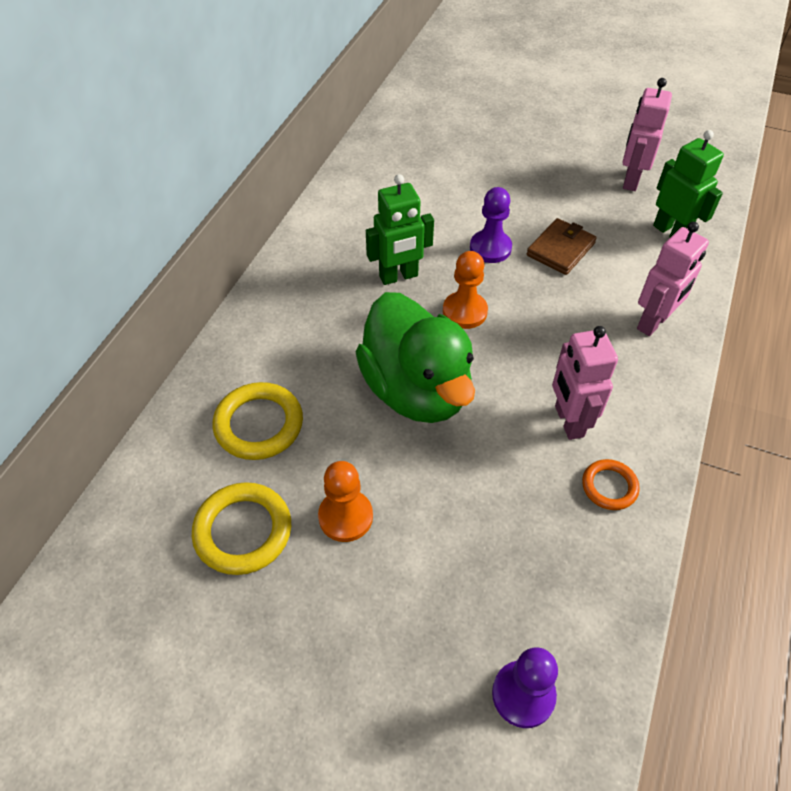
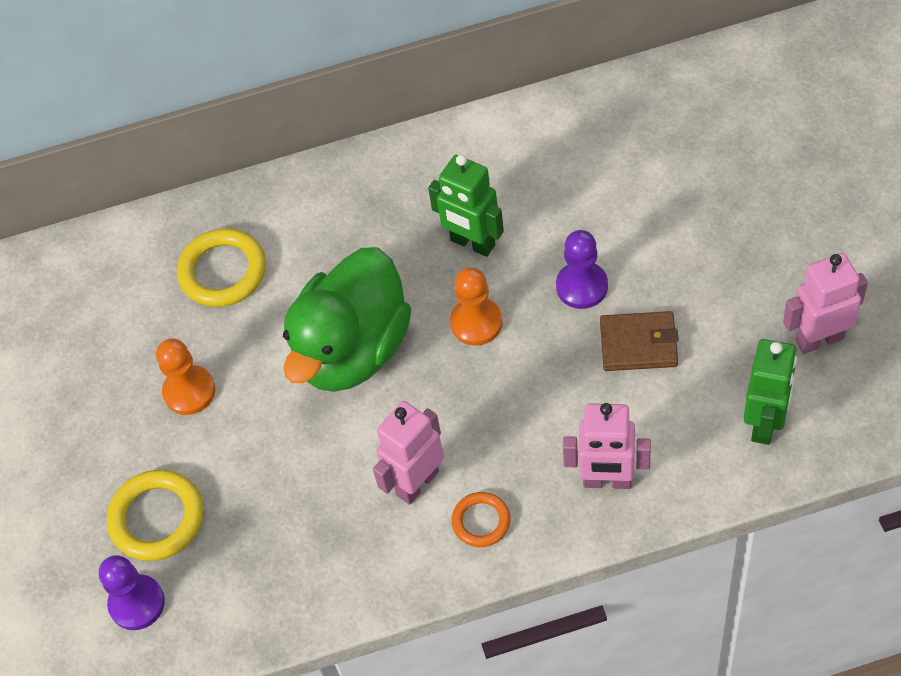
camera: 60 degrees right, 5 degrees up
yellow ring [192,482,291,575] -> yellow ring moved to [107,470,203,561]
orange ring [582,459,640,510] -> orange ring moved to [451,492,511,547]

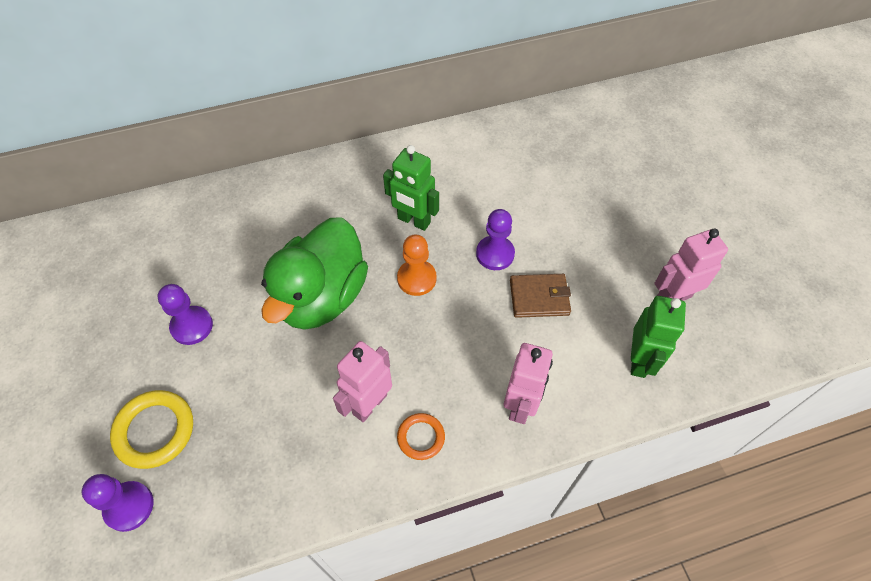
camera: 10 degrees left, 0 degrees up
orange pawn [156,338,215,415] -> purple pawn [158,284,213,345]
yellow ring [177,228,266,307] -> none
pink robot [563,403,651,489] -> pink robot turned 75 degrees counterclockwise [504,343,553,424]

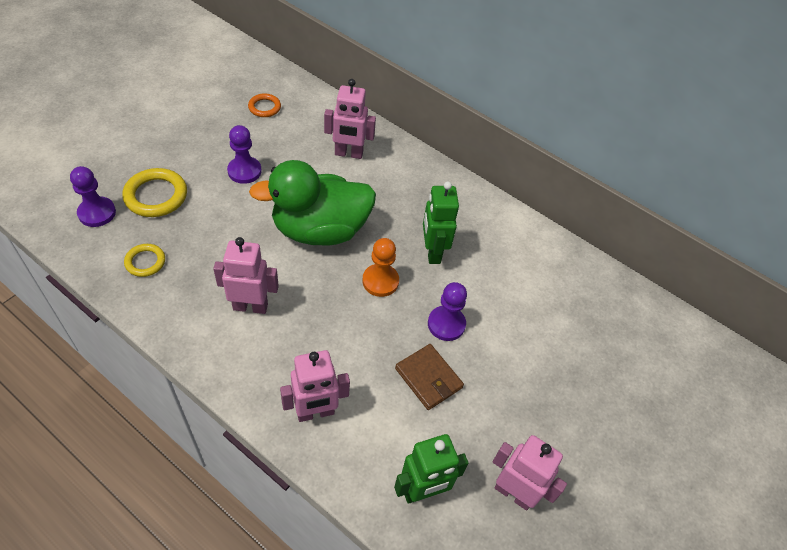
camera: 50 degrees right, 5 degrees down
orange ring [397,413,445,460] -> orange ring moved to [248,93,281,117]
none -> yellow ring [124,244,165,277]
none -> pink robot [324,79,376,159]

